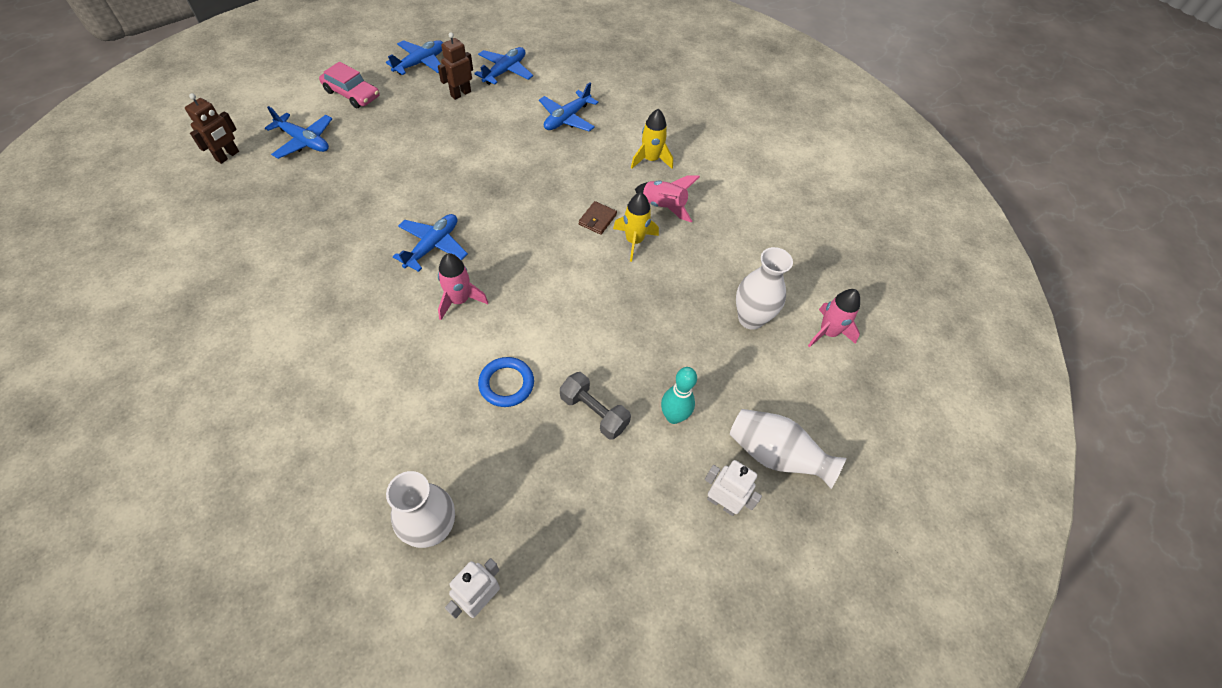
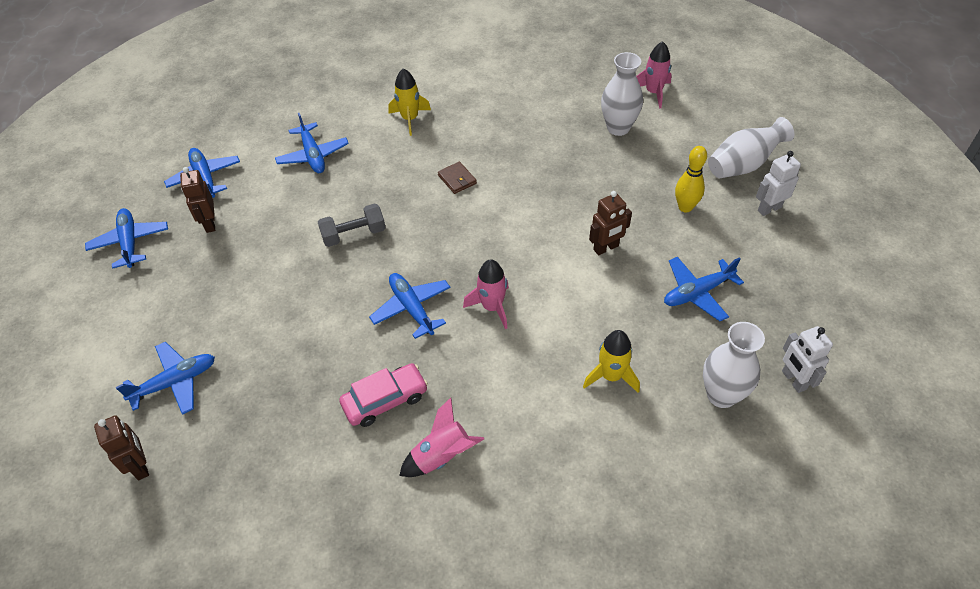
camera: 55 degrees left, 5 degrees down
pink car [319,62,379,108] -> pink car moved to [339,363,428,427]
blue ring [478,357,534,407] -> none
grey dumbbell [560,372,631,440] -> grey dumbbell moved to [318,204,386,247]
yellow rocket [613,192,659,262] -> yellow rocket moved to [583,330,640,393]
pink rocket [635,175,700,222] -> pink rocket moved to [399,398,484,477]
turquoise bowling pin [661,367,697,424] -> yellow bowling pin [675,146,707,212]
none -> brown robot [589,191,632,255]
none -> blue plane [664,257,744,321]

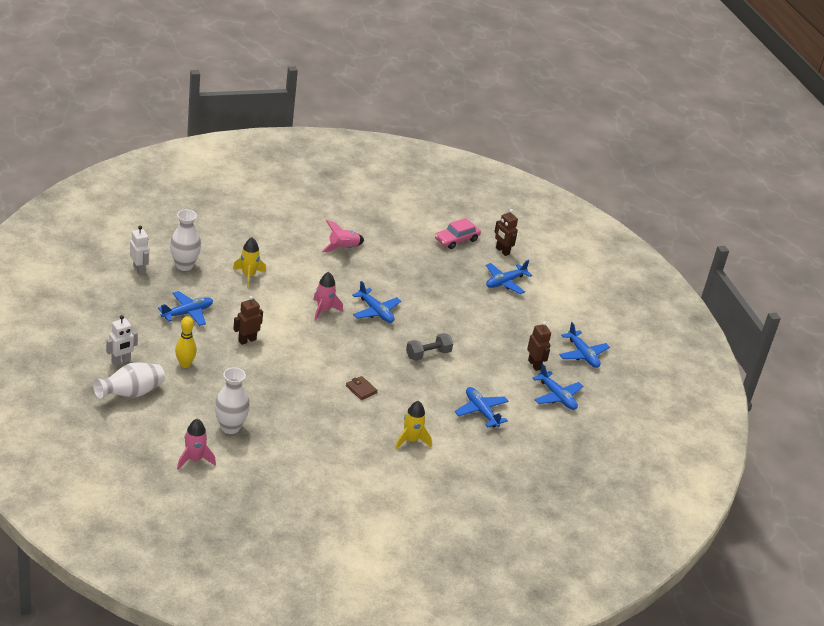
camera: 165 degrees right, 15 degrees down
pink car [339,363,428,427] -> pink car moved to [435,218,481,249]

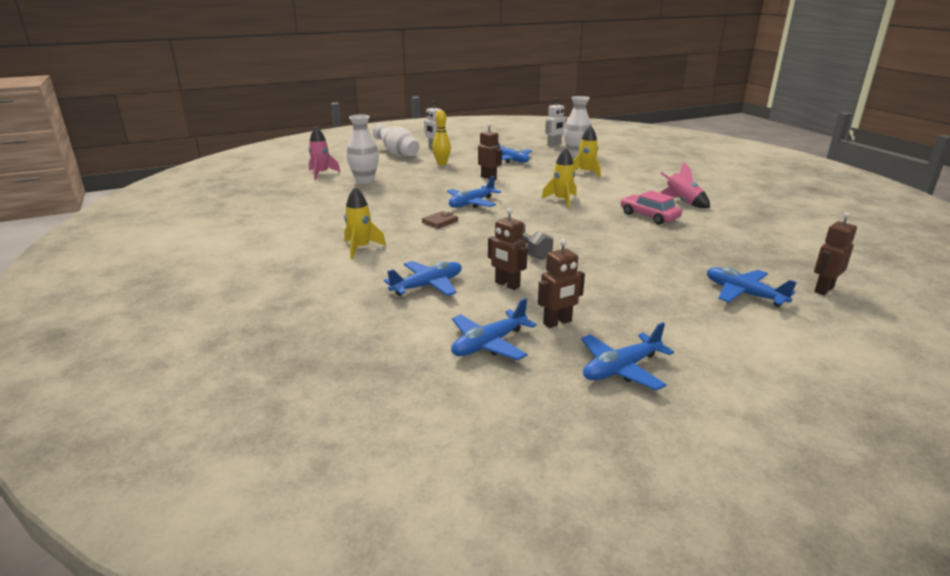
camera: 90 degrees right, 10 degrees down
pink rocket [313,272,343,321] -> yellow rocket [541,148,577,208]
blue plane [352,281,401,323] -> blue plane moved to [447,176,501,208]
pink car [435,218,481,249] -> pink car moved to [620,191,682,225]
none -> brown robot [488,208,528,290]

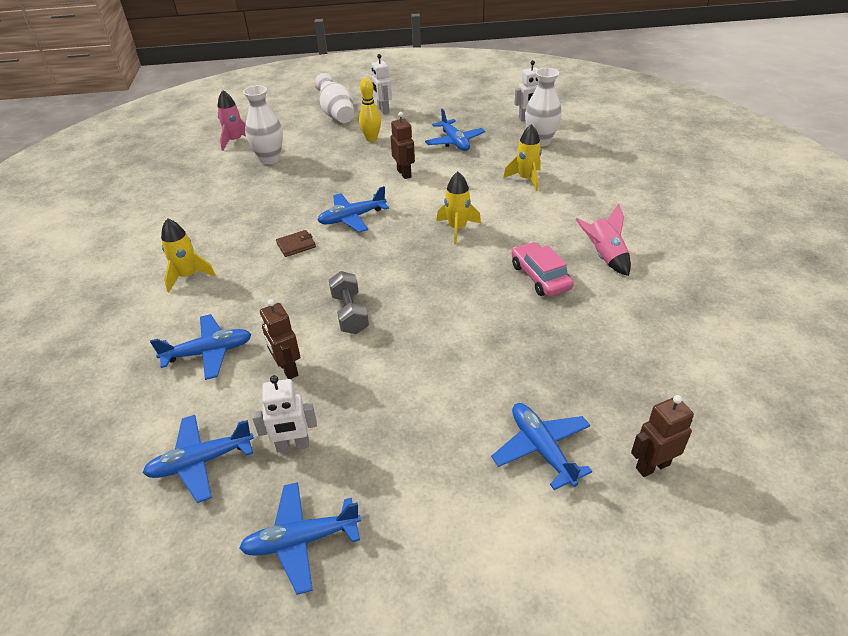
camera: 20 degrees right, 15 degrees up
brown robot [538,239,585,328] -> white robot [252,375,317,453]

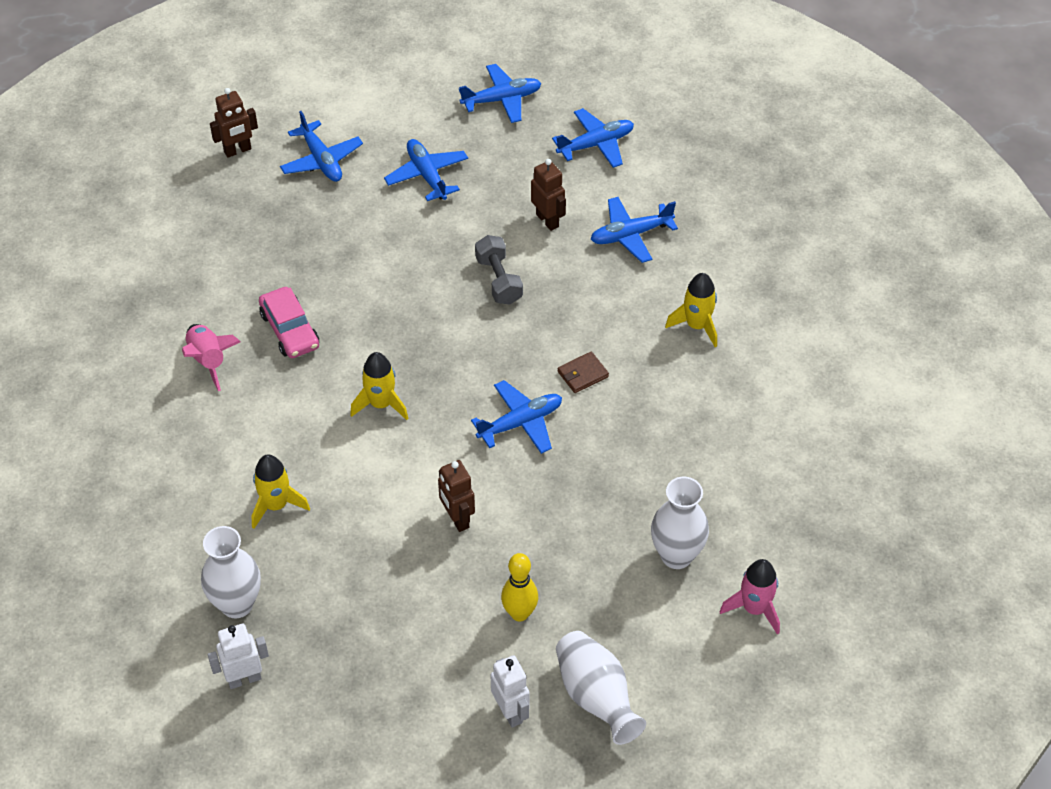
camera: 175 degrees right, 10 degrees up
white robot [252,375,317,453] -> none
blue plane [425,109,485,151] -> blue plane moved to [384,139,468,201]

